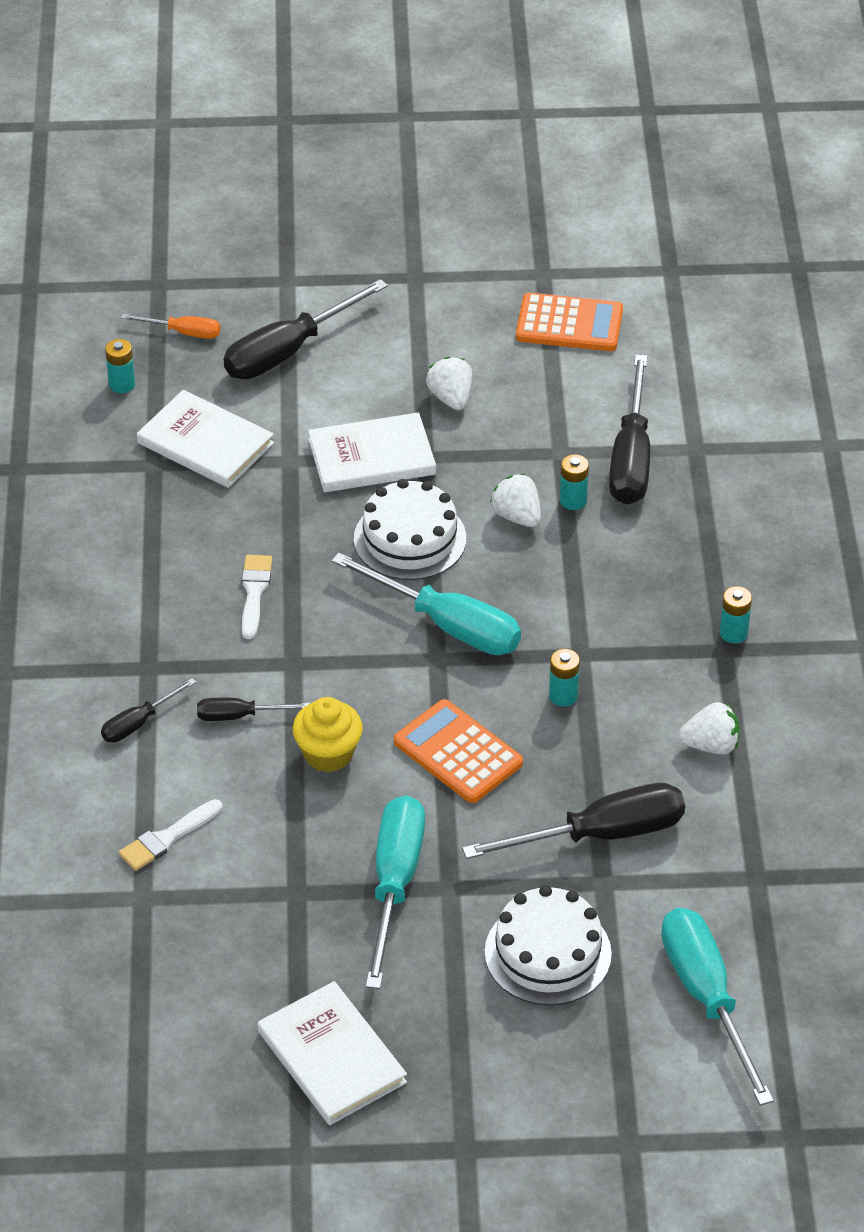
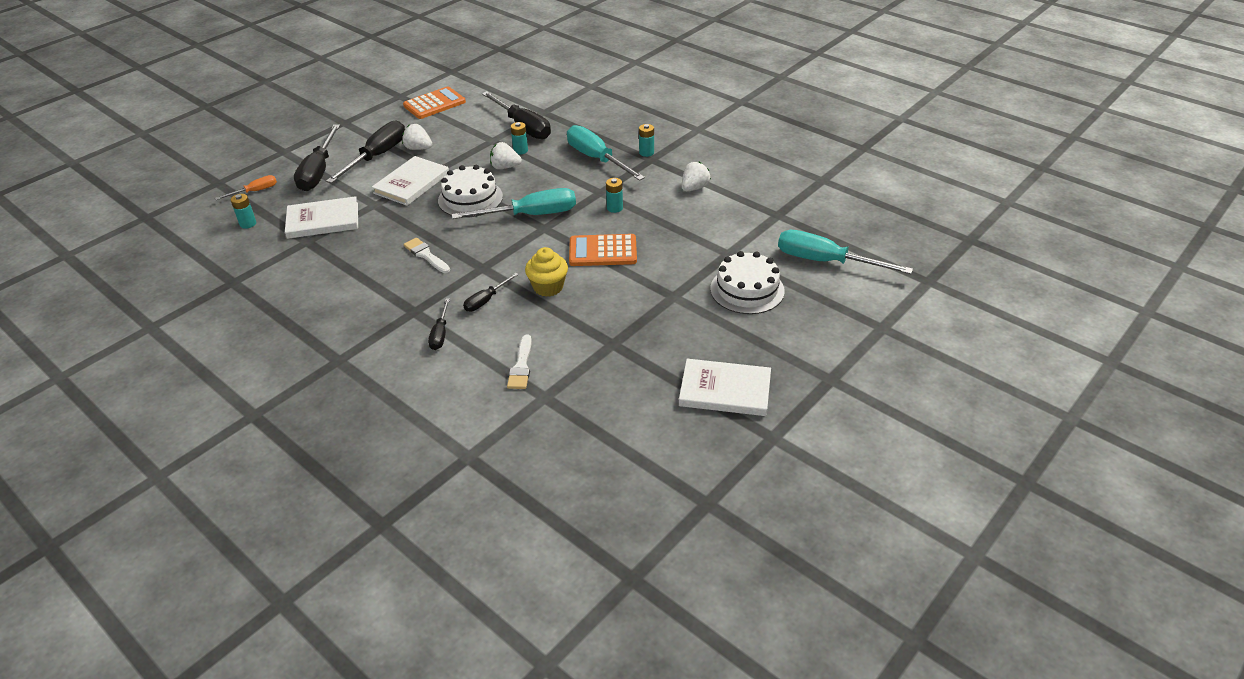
camera: 45 degrees left, 5 degrees down
turquoise screwdriver [366,795,425,989] -> turquoise screwdriver moved to [567,125,645,181]
black screwdriver [462,783,685,859] -> black screwdriver moved to [326,121,405,183]

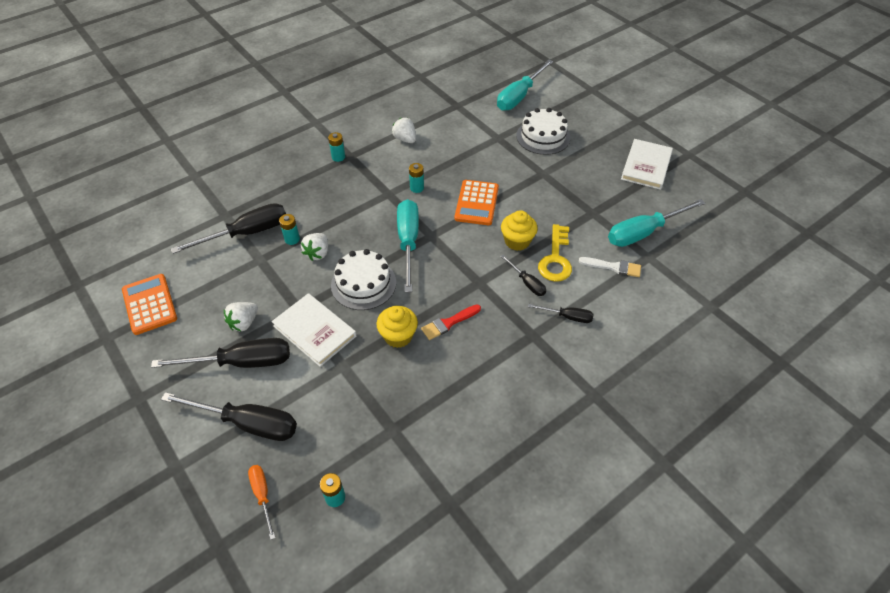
camera: 80 degrees left, 10 degrees up
white book [285,196,358,239] -> none
black screwdriver [326,121,405,183] -> black screwdriver turned 135 degrees clockwise [151,338,290,368]
white brush [404,238,450,273] -> red brush [421,304,481,340]
turquoise screwdriver [567,125,645,181] -> turquoise screwdriver moved to [608,199,705,247]
none -> yellow cupcake [377,306,418,348]
none -> yellow key [538,224,572,282]

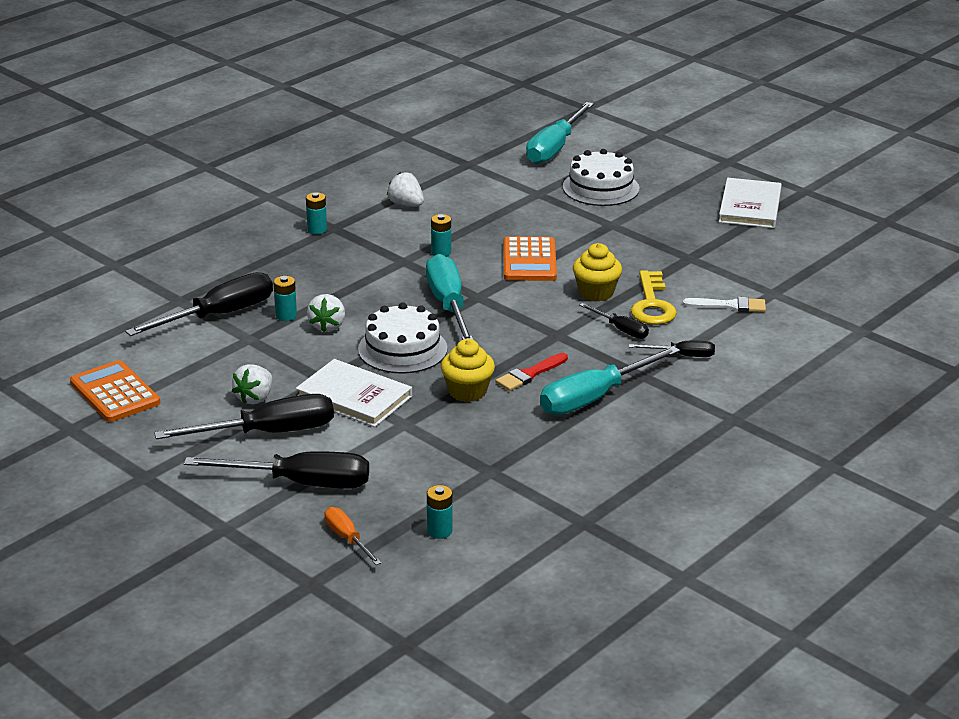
camera: 10 degrees left, 20 degrees down
turquoise screwdriver [608,199,705,247] -> turquoise screwdriver moved to [540,346,680,415]

